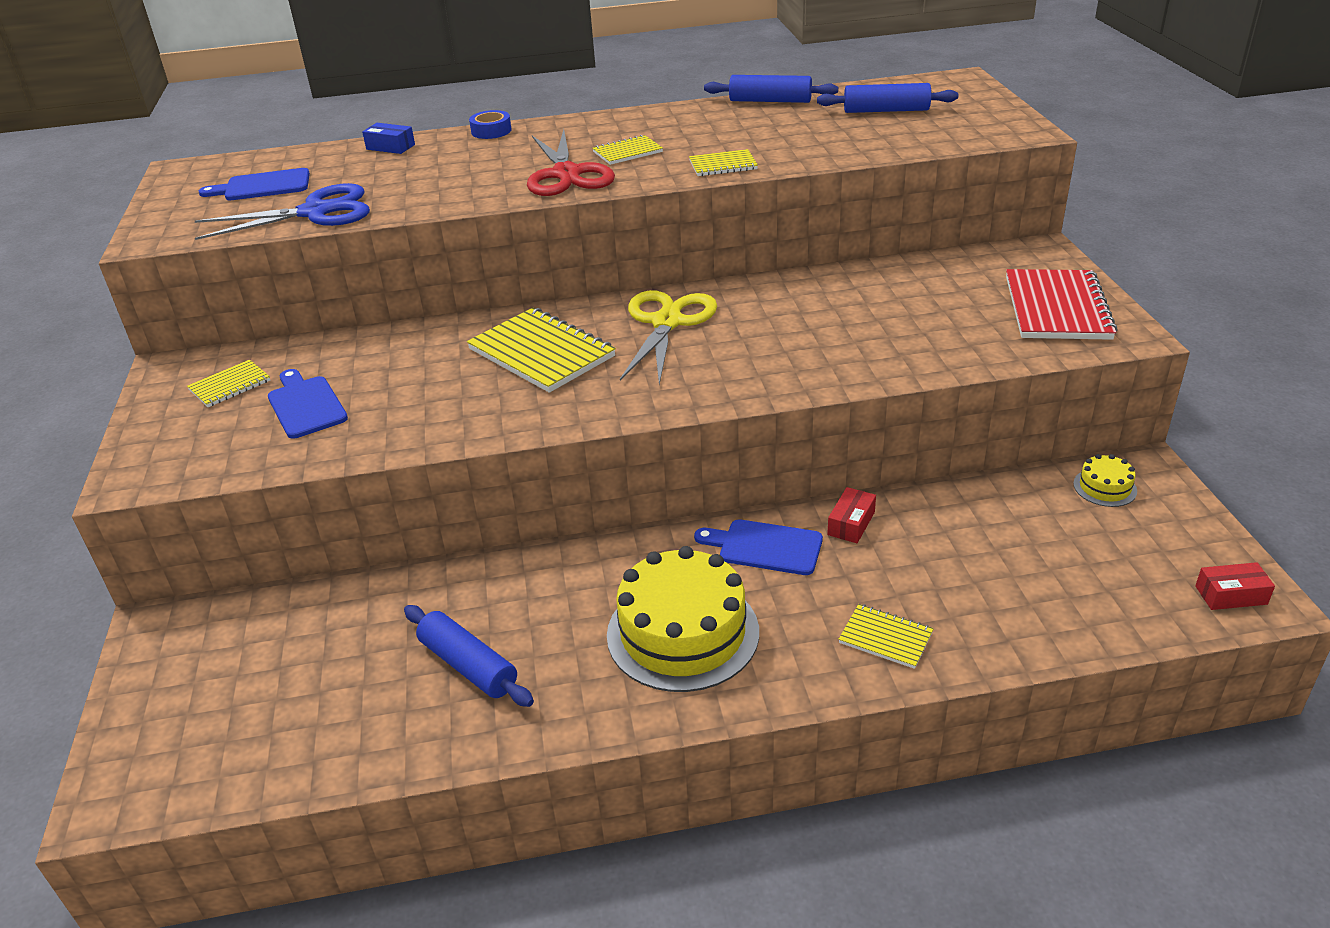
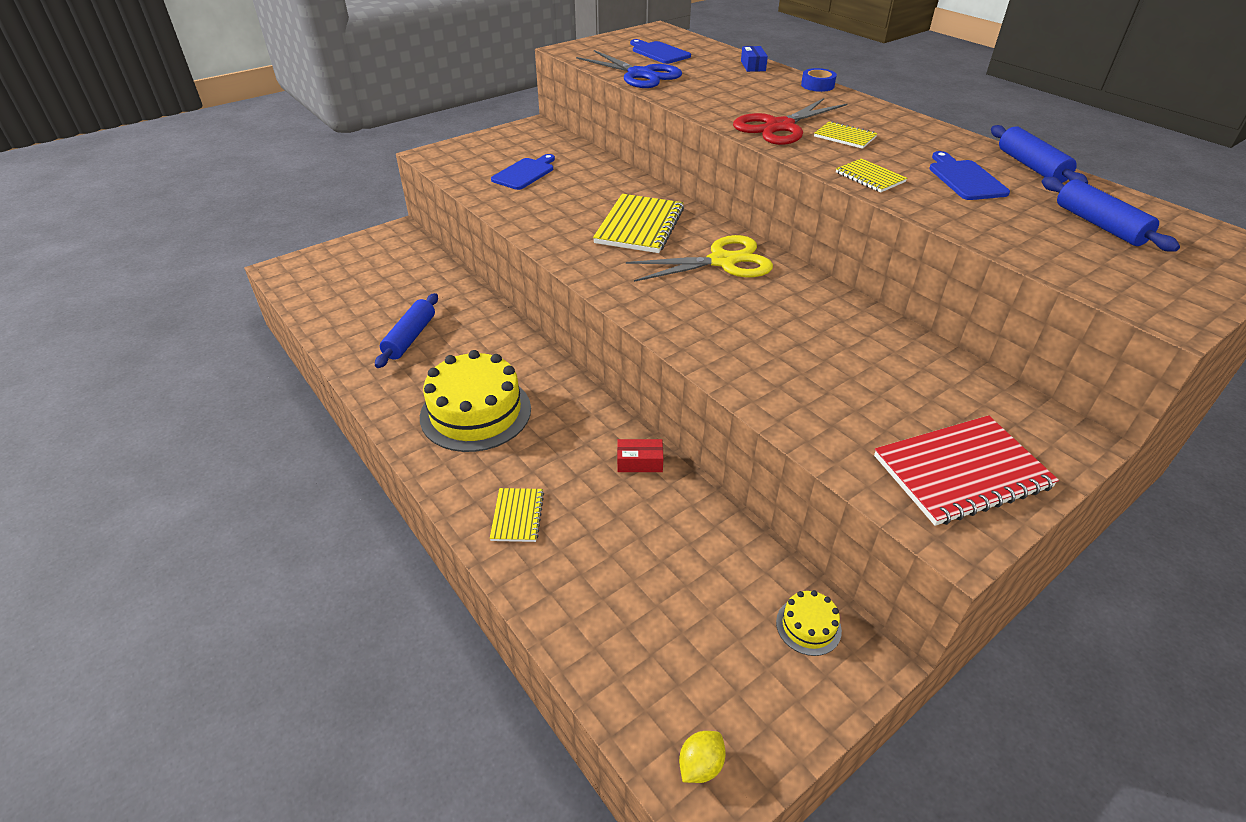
camera: 60 degrees right, 5 degrees up
yellow notebook [187,360,270,407] -> none
blue cutting board [694,519,823,575] -> blue cutting board moved to [929,151,1010,200]
red box [1195,562,1275,610] -> yellow lemon [679,731,726,783]

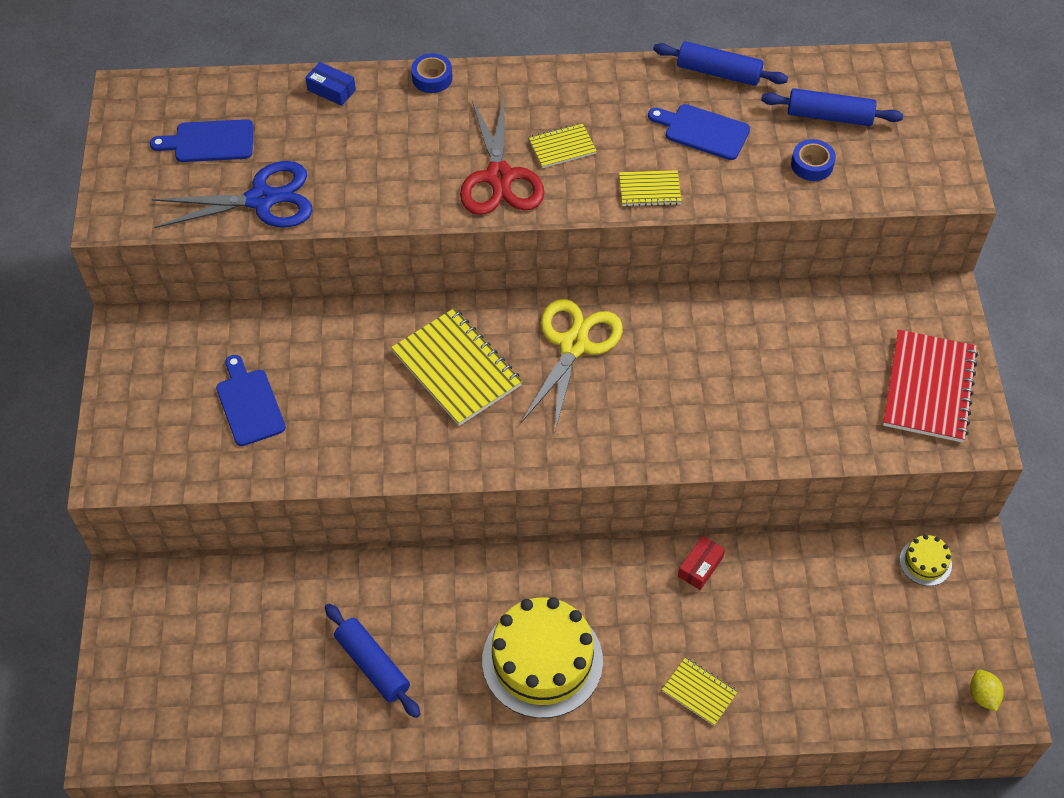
camera: 55 degrees left, 15 degrees up
none -> blue tape [791,139,836,181]

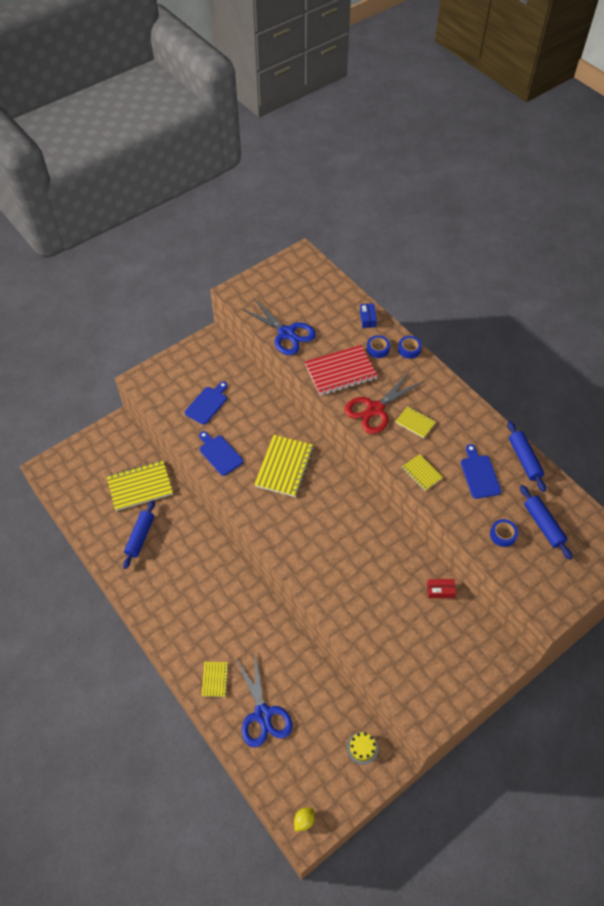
camera: 55 degrees right, 0 degrees up
blue cutting board [150,119,254,162] -> blue cutting board moved to [199,431,243,476]
yellow cake [482,597,603,718] -> none
yellow scissors [521,299,623,434] -> none
red box [678,536,725,590] -> red box moved to [427,579,456,598]
red notebook [883,330,978,442] -> red notebook moved to [305,345,378,396]
none -> yellow notebook [107,460,173,511]
none -> blue scissors [236,655,292,748]
none -> blue tape [367,335,390,358]

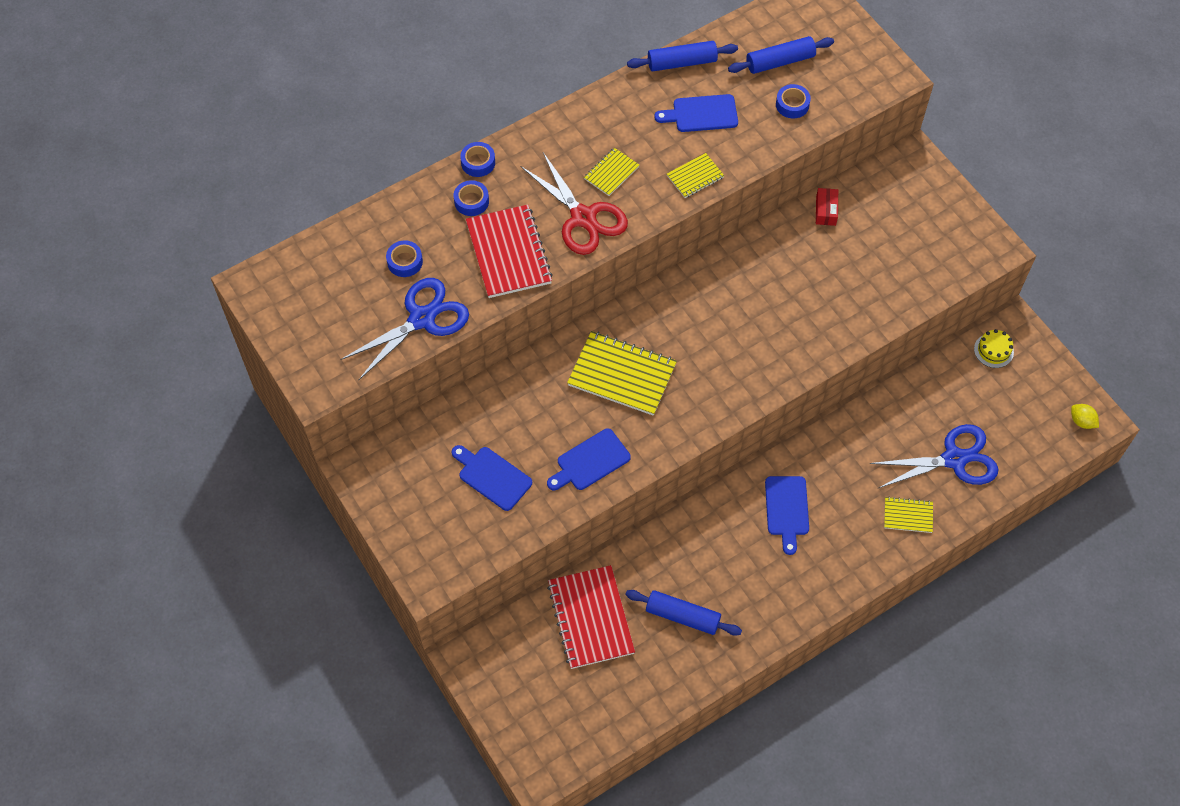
camera: 85 degrees left, 5 degrees up
yellow notebook [107,460,173,511] -> red notebook [547,565,635,669]
blue box [360,303,377,328] -> none
none -> blue tape [386,240,423,277]
none -> blue cutting board [765,476,809,555]

